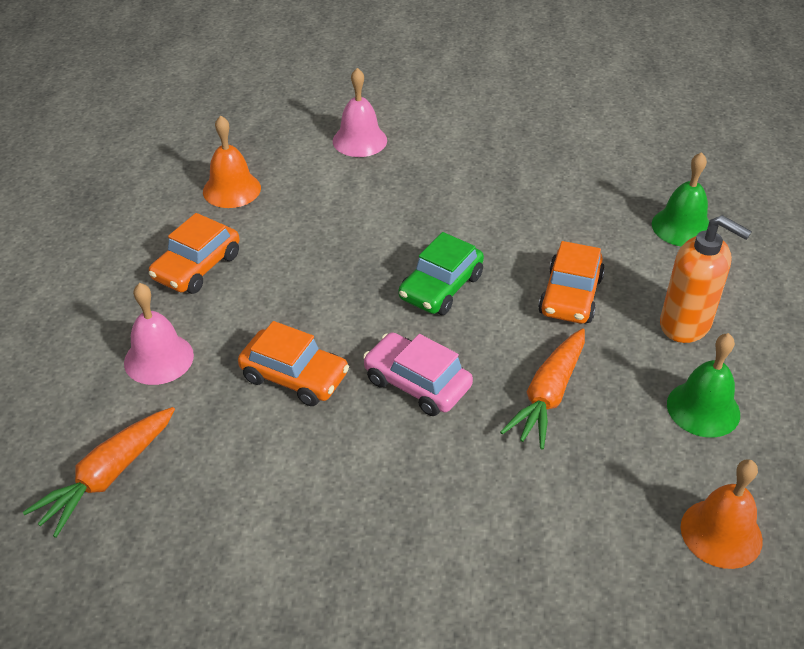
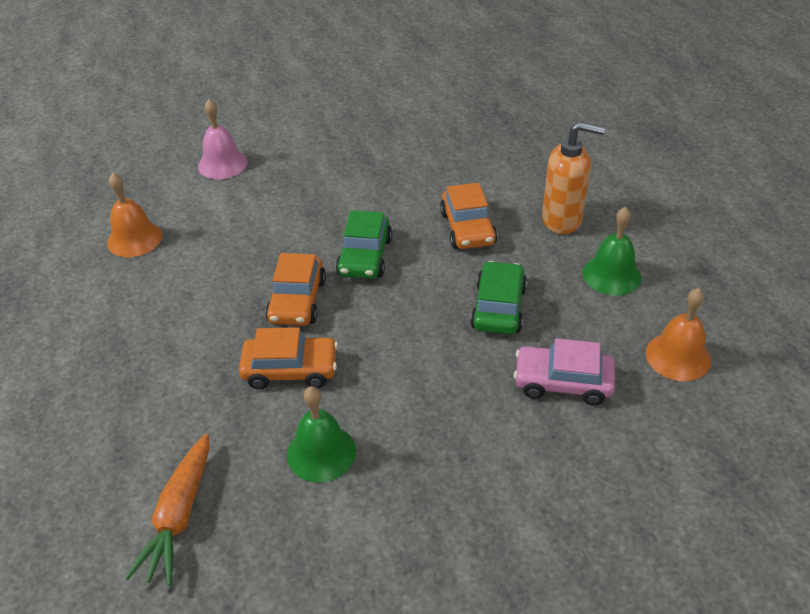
camera: 25 degrees left, 0 degrees up
pink bell [124,283,194,385] -> none
orange car [149,213,240,294] -> orange car moved to [265,253,326,326]
pink car [363,332,473,416] -> pink car moved to [513,338,615,405]
orange carrot [500,329,585,449] -> green car [470,261,527,334]
green bell [652,152,709,246] -> green bell moved to [287,386,356,482]

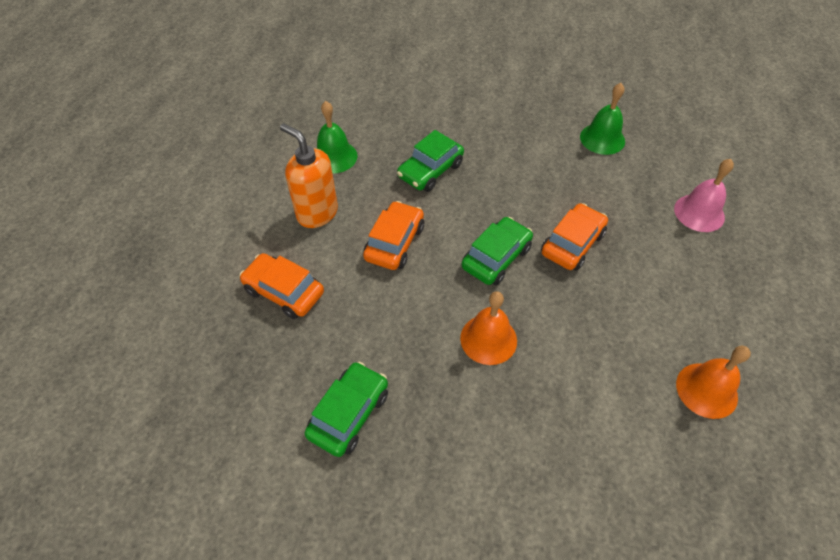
camera: 150 degrees left, 10 degrees up
orange carrot [125,434,209,586] -> none
pink bell [198,99,248,179] -> pink bell moved to [674,159,734,232]
orange car [239,327,338,389] -> orange car moved to [239,253,324,319]
pink car [513,338,615,405] -> none
orange bell [646,288,711,381] -> orange bell moved to [460,291,517,365]
none -> green car [305,362,388,457]

